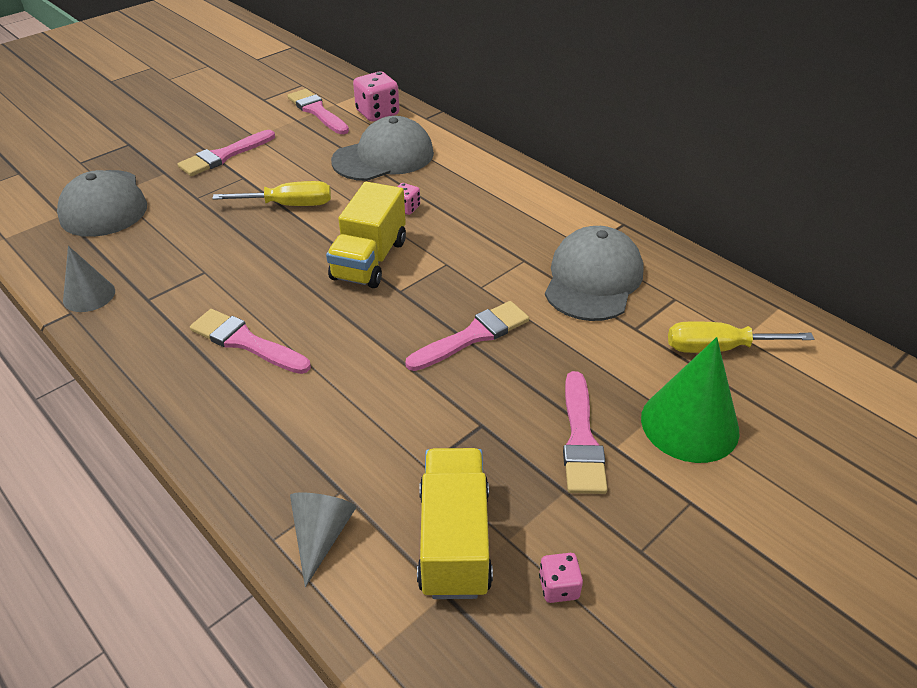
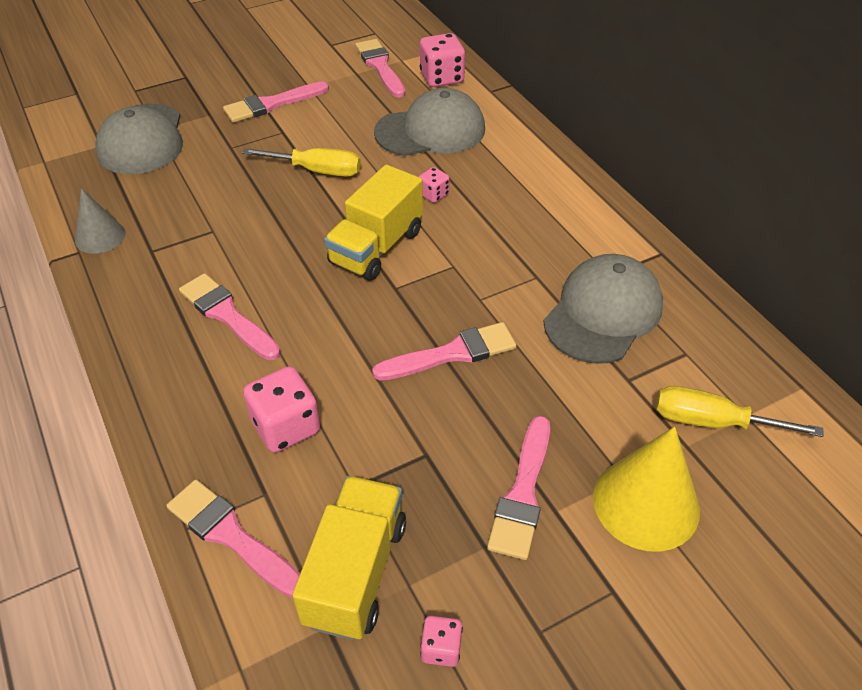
camera: 15 degrees right, 5 degrees up
grey cone [290,493,356,587] -> pink brush [167,480,300,598]
green cone [641,337,739,463] -> yellow cone [593,426,700,552]
none -> pink dice [243,366,320,453]

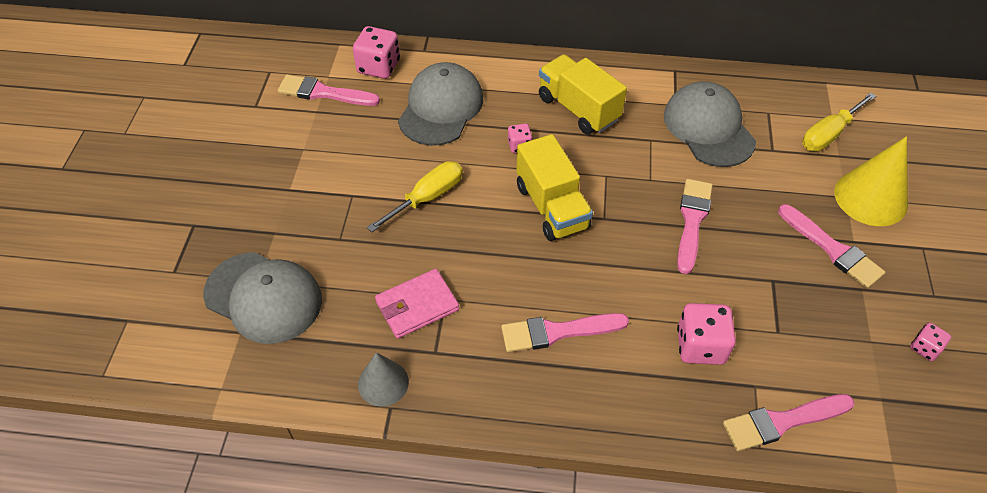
camera: 55 degrees left, 5 degrees up
pink brush [223,81,329,123] -> none
yellow truck [292,476,406,640] -> yellow truck moved to [539,54,627,135]
none -> pink wallet [375,269,459,339]

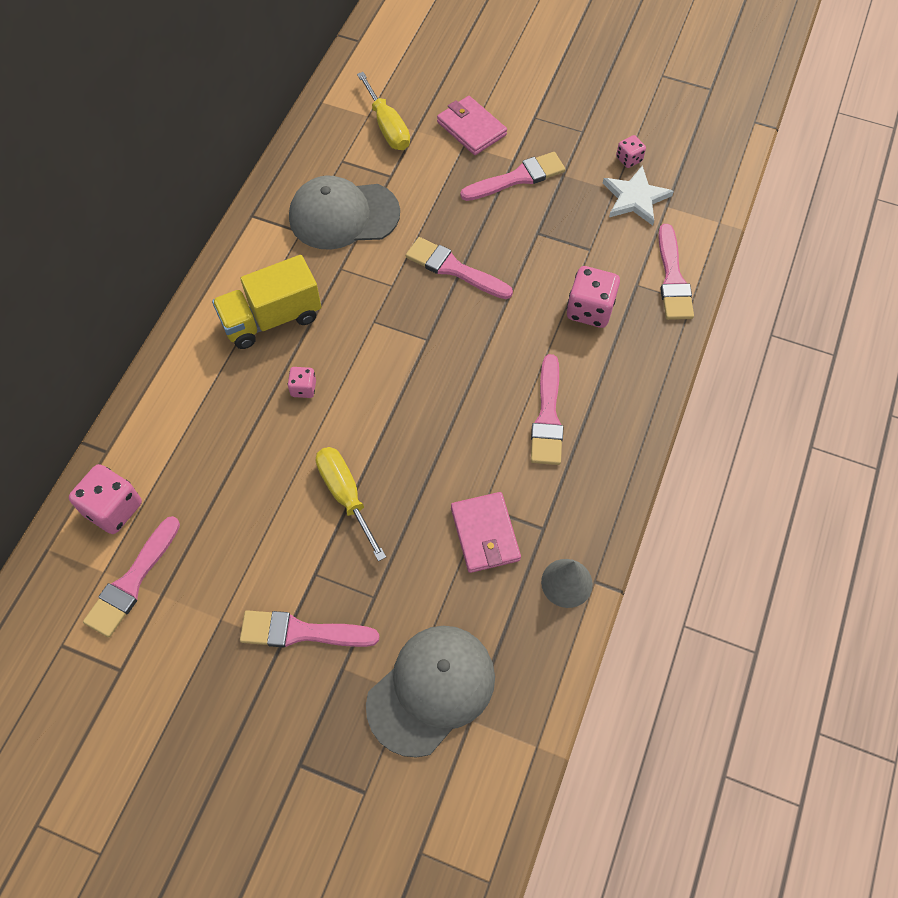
camera: 75 degrees left, 10 degrees up
grey cap [398,62,483,146] -> none
yellow truck [516,134,593,241] -> none
yellow cone [834,136,908,226] -> pink wallet [437,96,507,155]
none -> pink brush [240,610,379,647]
none -> white star [603,165,674,226]

